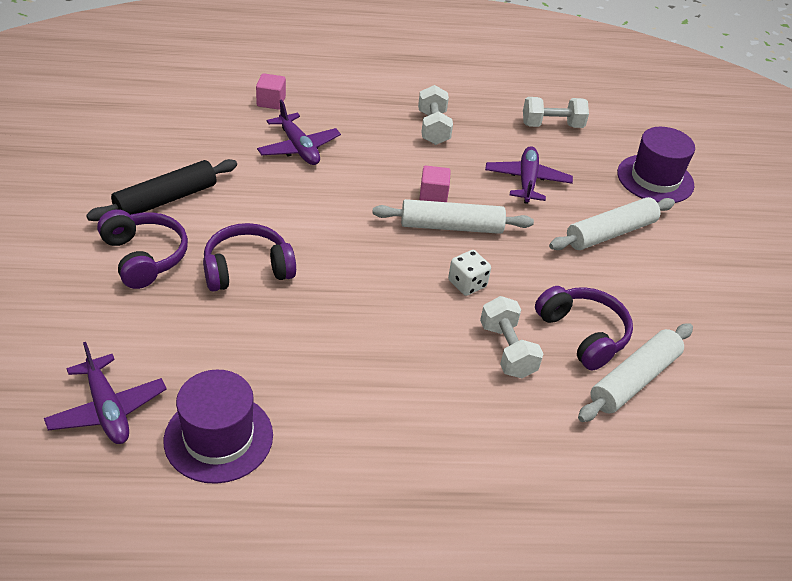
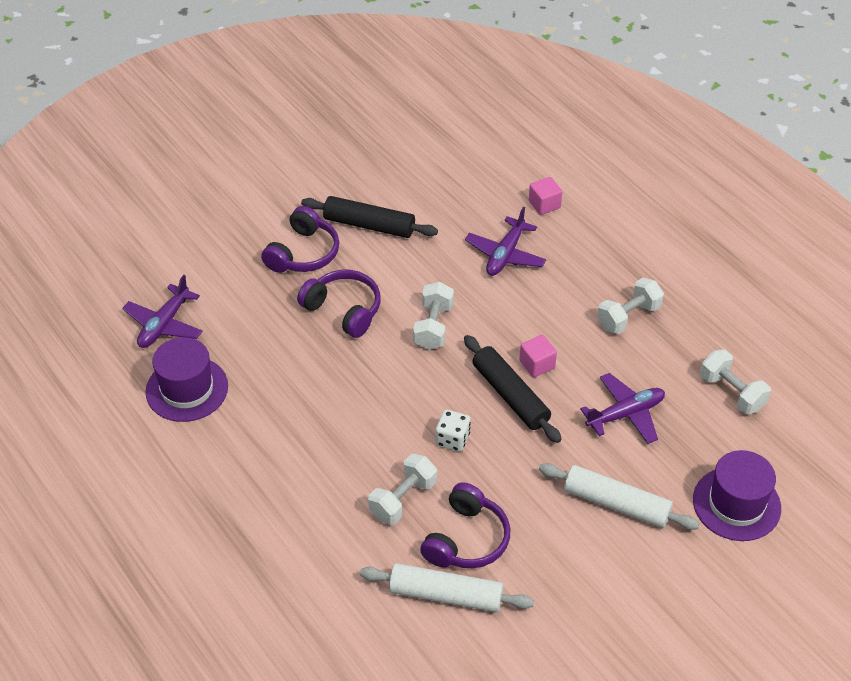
camera: 60 degrees right, 5 degrees up
white rolling pin [372,199,534,234] -> black rolling pin [464,335,562,443]
none -> white dumbbell [413,282,454,350]

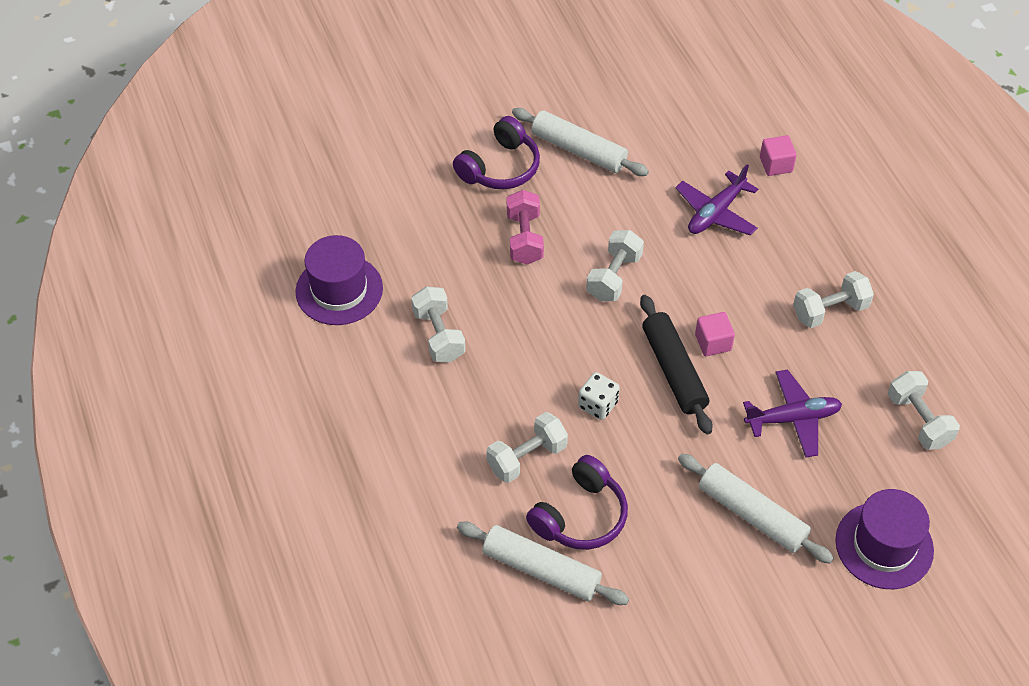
camera: 15 degrees right, 5 degrees up
purple plane [122,275,203,348] -> none
purple headphones [297,270,381,338] -> pink dumbbell [507,190,544,265]
black rolling pin [301,196,438,238] -> white rolling pin [512,108,649,176]
none -> white dumbbell [411,287,465,362]

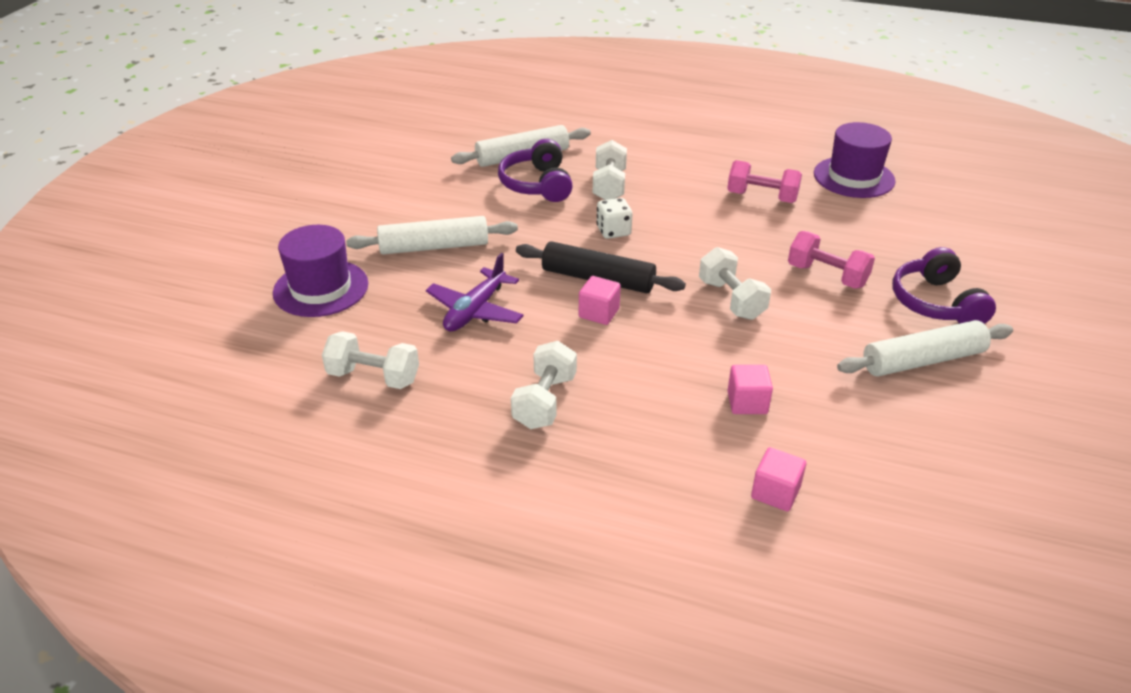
camera: 130 degrees right, 15 degrees down
white dumbbell [411,287,465,362] -> pink dumbbell [727,160,802,203]
purple plane [675,164,758,236] -> pink cube [727,365,773,414]

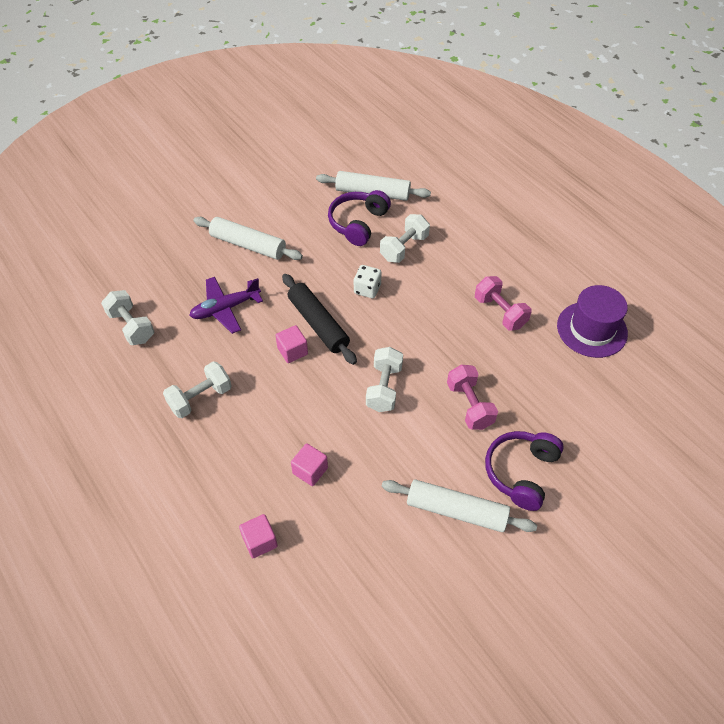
camera: 35 degrees right, 15 degrees up
purple hat [273,225,368,317] -> none

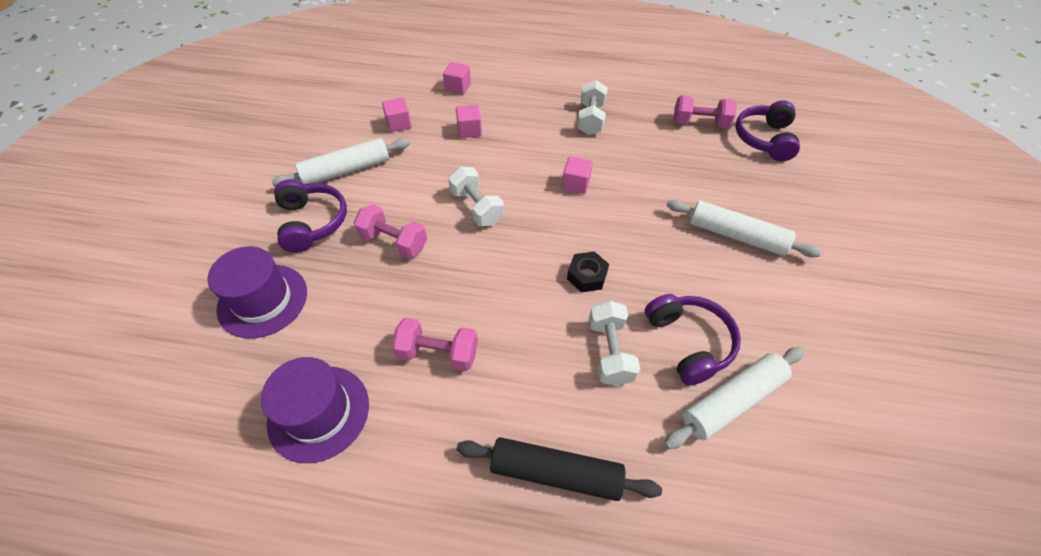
camera: 135 degrees right, 0 degrees up
white dumbbell [101,290,154,345] -> pink dumbbell [674,95,737,128]
purple plane [189,277,263,334] -> none
white rolling pin [193,217,303,260] -> white rolling pin turned 45 degrees clockwise [666,200,821,258]
black rolling pin [282,274,357,365] -> black rolling pin moved to [457,437,662,501]
white dice [354,265,382,298] -> black nut [567,251,609,293]
none -> purple hat [207,246,307,338]
none -> pink cube [382,98,412,132]
none -> purple headphones [735,100,800,161]

